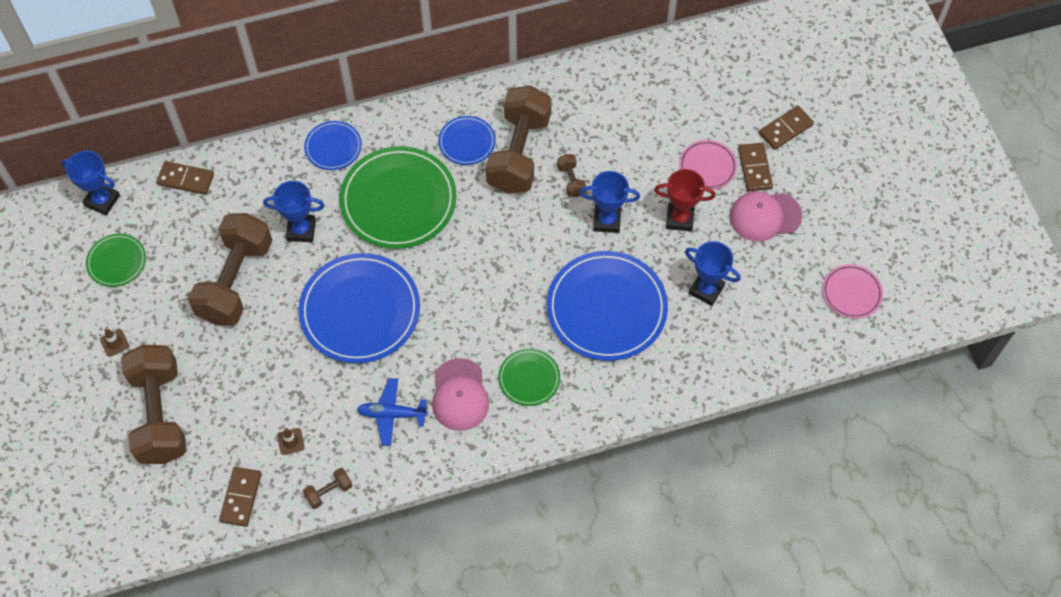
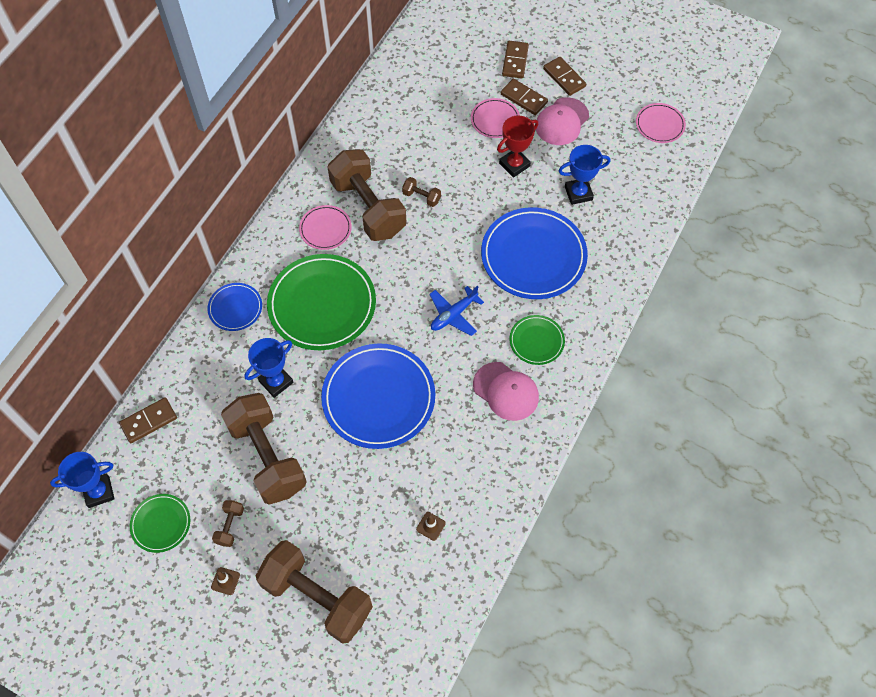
camera: 45 degrees left, 0 degrees up
brown domino [219,467,262,527] -> brown domino moved to [543,57,586,96]
brown dumbbell [303,468,352,509] -> brown dumbbell moved to [212,500,244,547]
blue plane [357,378,428,446] -> blue plane moved to [429,285,484,336]
blue plate [438,116,496,165] -> pink plate [299,205,352,250]
blue trophy [579,171,640,233] -> none

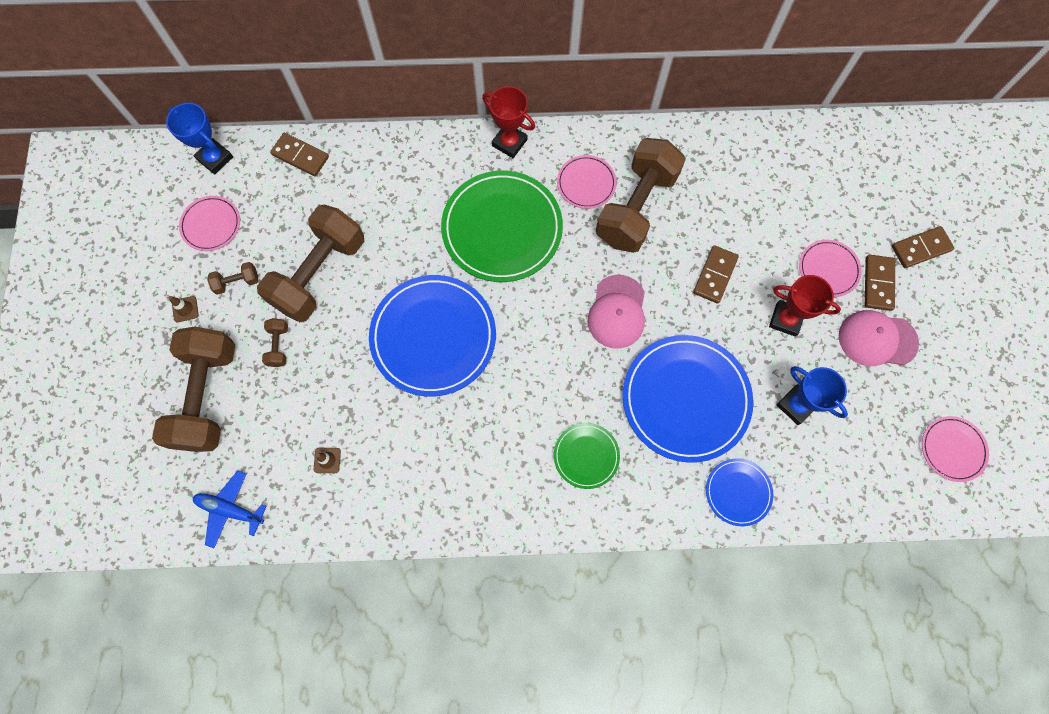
camera: 60 degrees right, 10 degrees up
green plate [130,494,190,553] -> pink plate [179,196,240,251]
blue plate [208,283,262,331] -> blue plate moved to [706,458,773,526]
blue trophy [245,338,293,398] -> none
brown dumbbell [402,177,441,207] -> brown dumbbell moved to [262,318,288,367]
blue plane [429,285,484,336] -> blue plane moved to [193,470,266,548]
pink cap [473,362,539,421] -> pink cap moved to [588,275,645,349]
brown domino [543,57,586,96] -> brown domino moved to [693,245,739,304]
none -> red trophy [482,86,535,158]

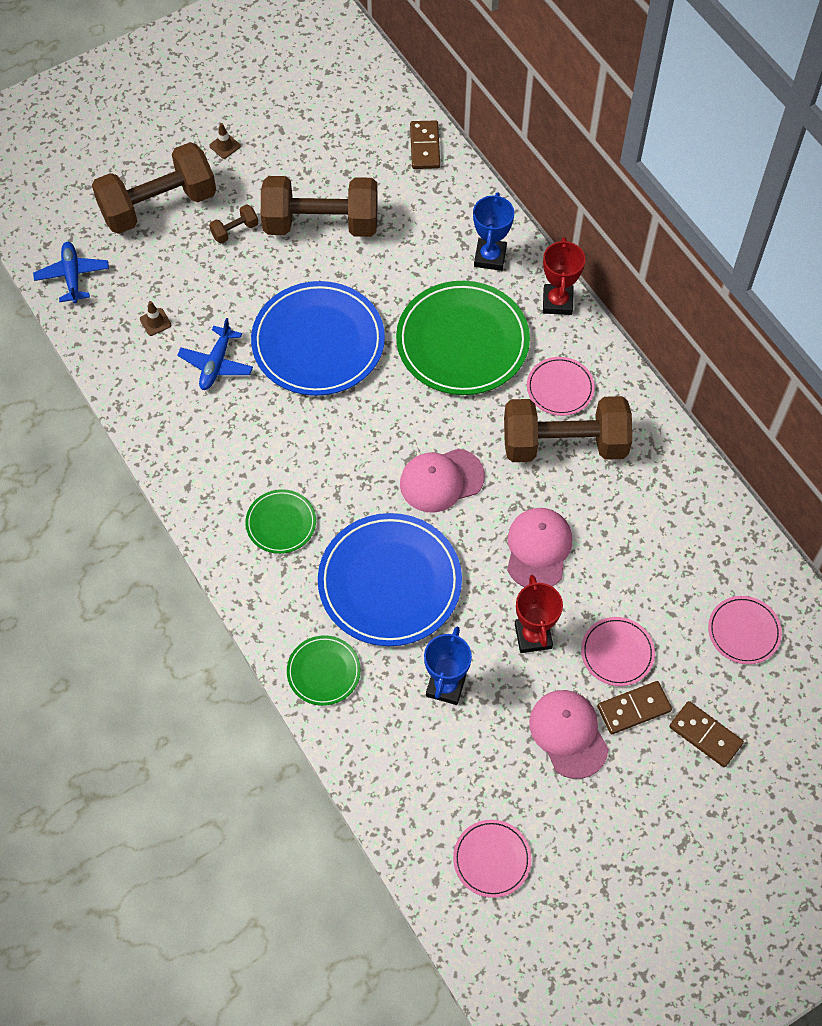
camera: 60 degrees right, 10 degrees down
blue trophy [166,103,233,175] -> blue trophy moved to [473,192,514,271]
pink plate [179,196,240,251] -> pink plate moved to [708,596,782,664]
brown dumbbell [208,262,258,295] -> none
brown domino [693,245,739,304] -> pink cap [507,508,572,587]
blue plate [706,458,773,526] -> green plate [287,635,361,706]
none -> blue plane [177,318,253,390]

